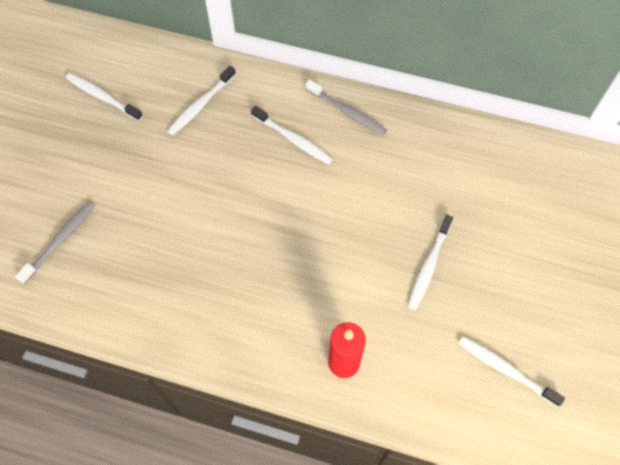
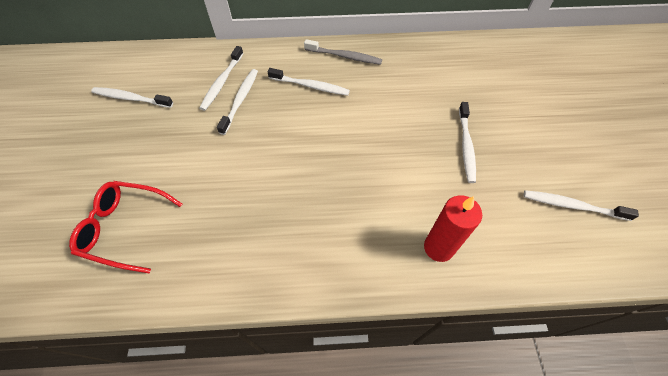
camera: 20 degrees left, 5 degrees down
grey toothbrush [15,201,95,284] -> red glasses [69,181,182,273]
none -> white toothbrush [217,69,258,135]

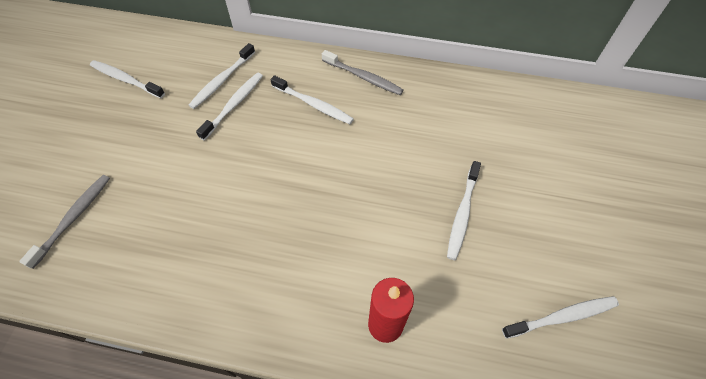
camera: 15 degrees right, 0 degrees up
red glasses [69,181,182,273] -> grey toothbrush [19,175,110,269]
white toothbrush [524,190,639,221] -> white toothbrush turned 135 degrees clockwise [502,296,619,339]

